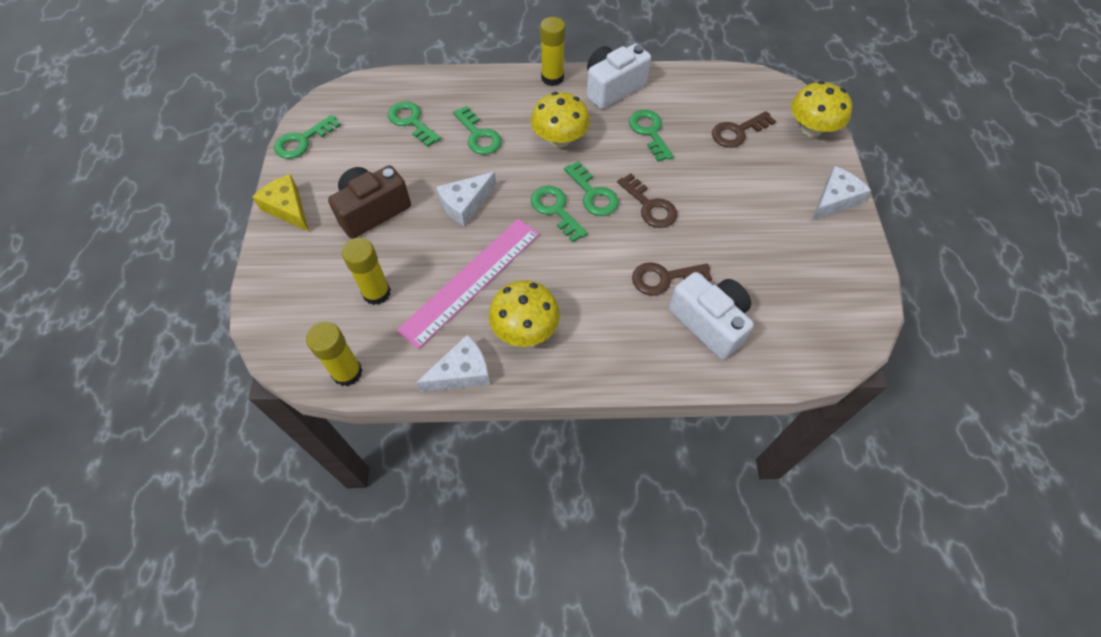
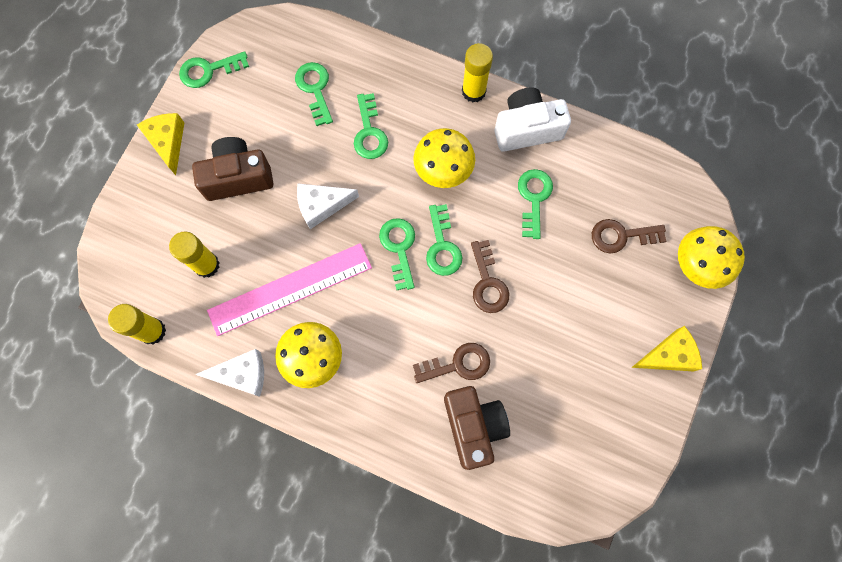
camera: 25 degrees right, 15 degrees up
brown key [632,262,712,296] -> brown key turned 150 degrees clockwise [413,343,490,383]
white camera [669,272,754,360] -> brown camera [444,386,510,470]
white cheese [812,166,871,221] -> yellow cheese [631,326,702,371]

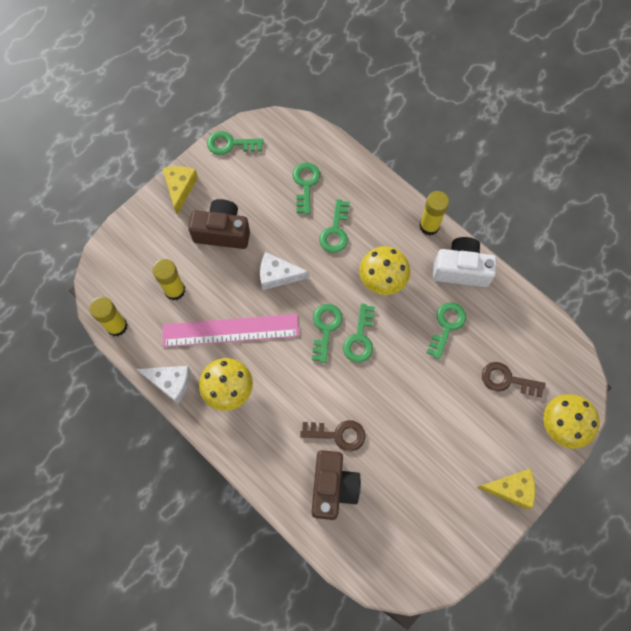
camera: 20 degrees right, 5 degrees down
brown key [471,240,509,313] -> none

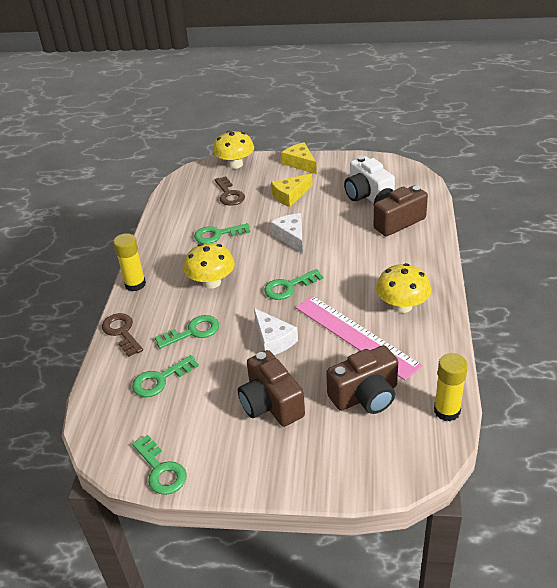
camera: 125 degrees left, 30 degrees down
white cheese [137,366,191,404] -> white cheese moved to [271,213,303,253]
yellow glue stick [153,259,185,300] -> brown camera [326,345,398,414]
yellow cheese [162,166,198,215] -> yellow cheese moved to [271,174,313,207]
brown key [300,420,366,451] -> brown key moved to [102,313,143,357]
green key [343,303,375,363] -> none
white camera [433,237,497,287] -> white camera moved to [344,156,395,203]

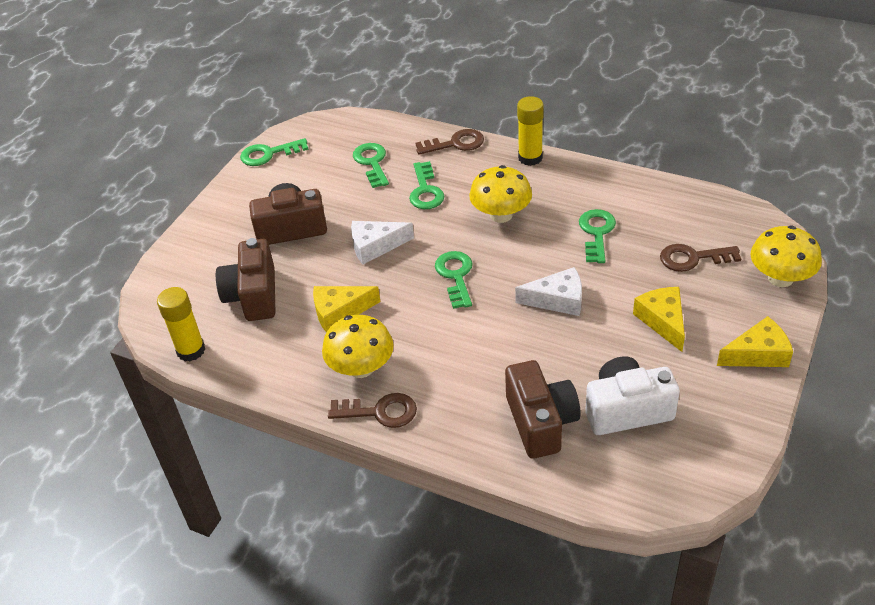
camera: 110 degrees right, 5 degrees up
pink ruler [296,296,422,380] -> yellow cheese [313,286,380,332]
none -> brown key [328,393,417,428]

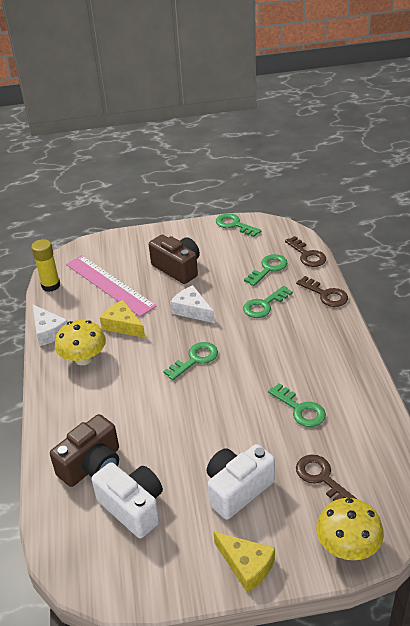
camera: 55 degrees right, 5 degrees down
brown camera [216,238,275,321] -> pink ruler [66,255,157,317]
brown key [328,393,417,428] -> brown key moved to [285,236,326,267]
yellow mushroom [469,165,532,223] -> none
white cheese [515,267,582,316] -> white cheese moved to [33,305,68,346]
yellow glue stick [517,96,544,166] -> none
green key [579,209,616,263] -> green key turned 75 degrees clockwise [268,383,326,427]
yellow cheese [633,287,685,352] -> white camera [207,444,275,520]

